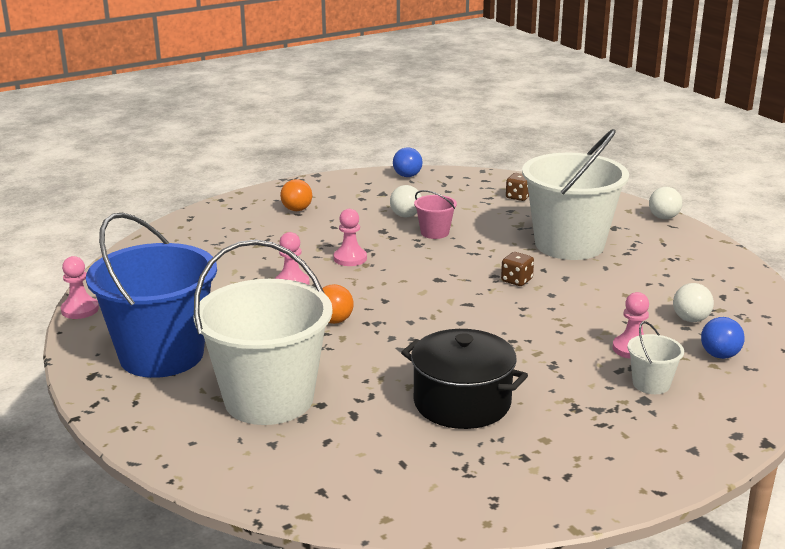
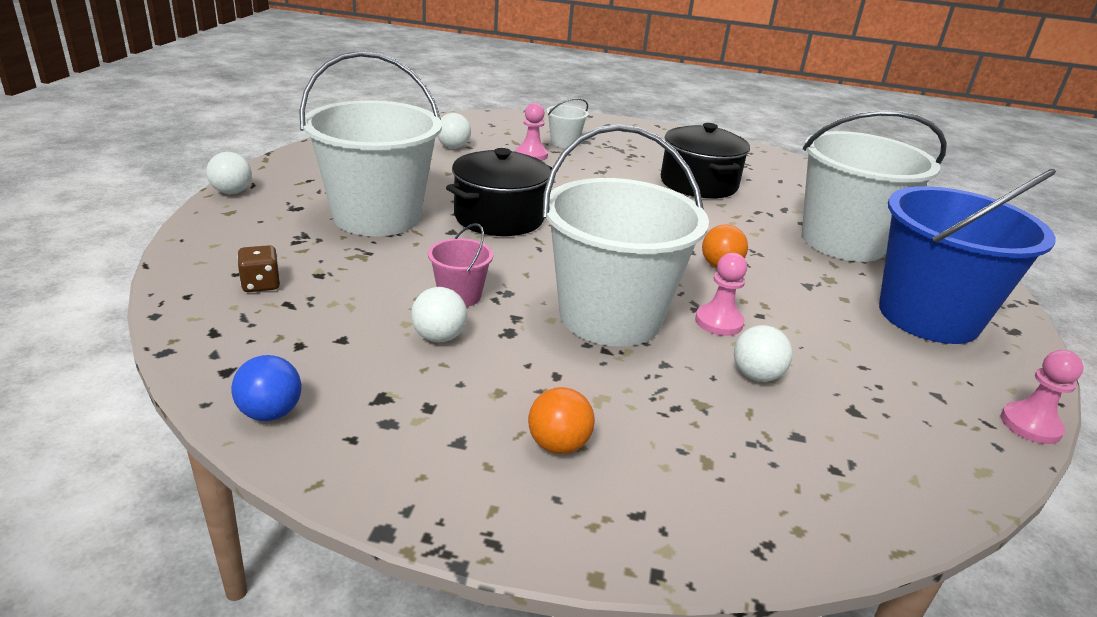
camera: 140 degrees left, 5 degrees up
pink pawn [334,209,367,266] -> white bucket [543,124,709,347]
brown dice [501,252,534,286] -> black pot [446,148,552,236]
blue ball [701,317,745,359] -> none
none -> white ball [734,325,792,382]

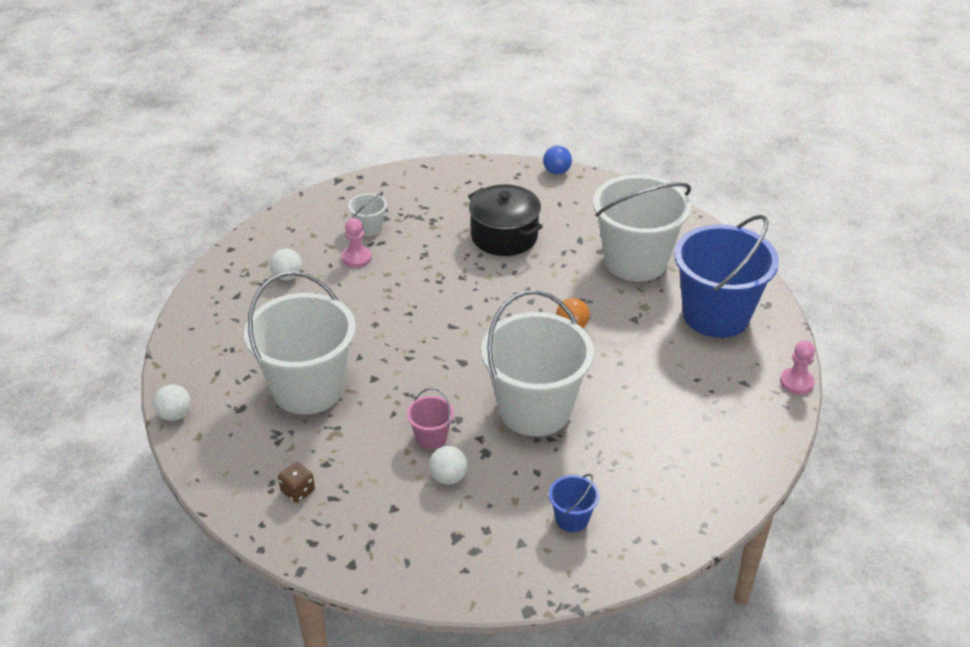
camera: 25 degrees left, 10 degrees up
blue ball [231,355,301,421] -> blue ball moved to [543,146,572,175]
black pot [446,148,552,236] -> none
orange ball [528,387,595,454] -> blue bucket [549,474,599,532]
pink pawn [695,253,747,336] -> none
white ball [734,325,792,382] -> none

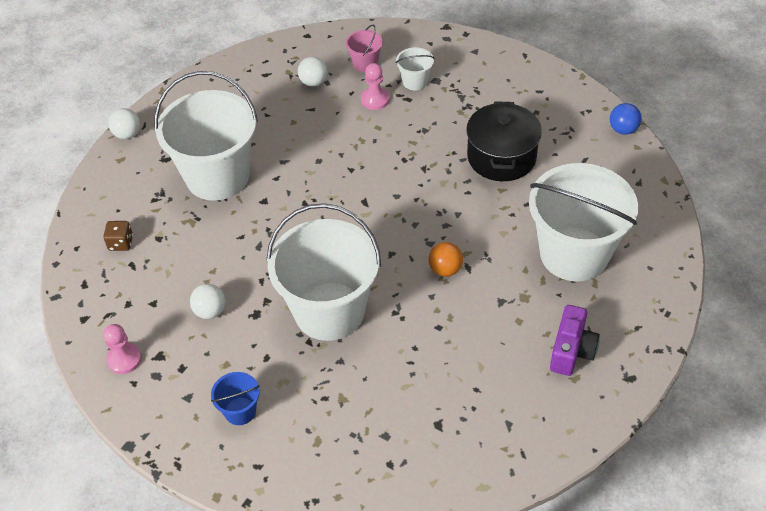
camera: 50 degrees right, 10 degrees up
pink bucket [407,388,454,449] -> pink bucket moved to [346,25,383,72]
blue bucket [674,215,779,338] -> purple camera [550,305,600,376]
pink pawn [780,340,815,395] -> pink pawn moved to [103,324,142,374]

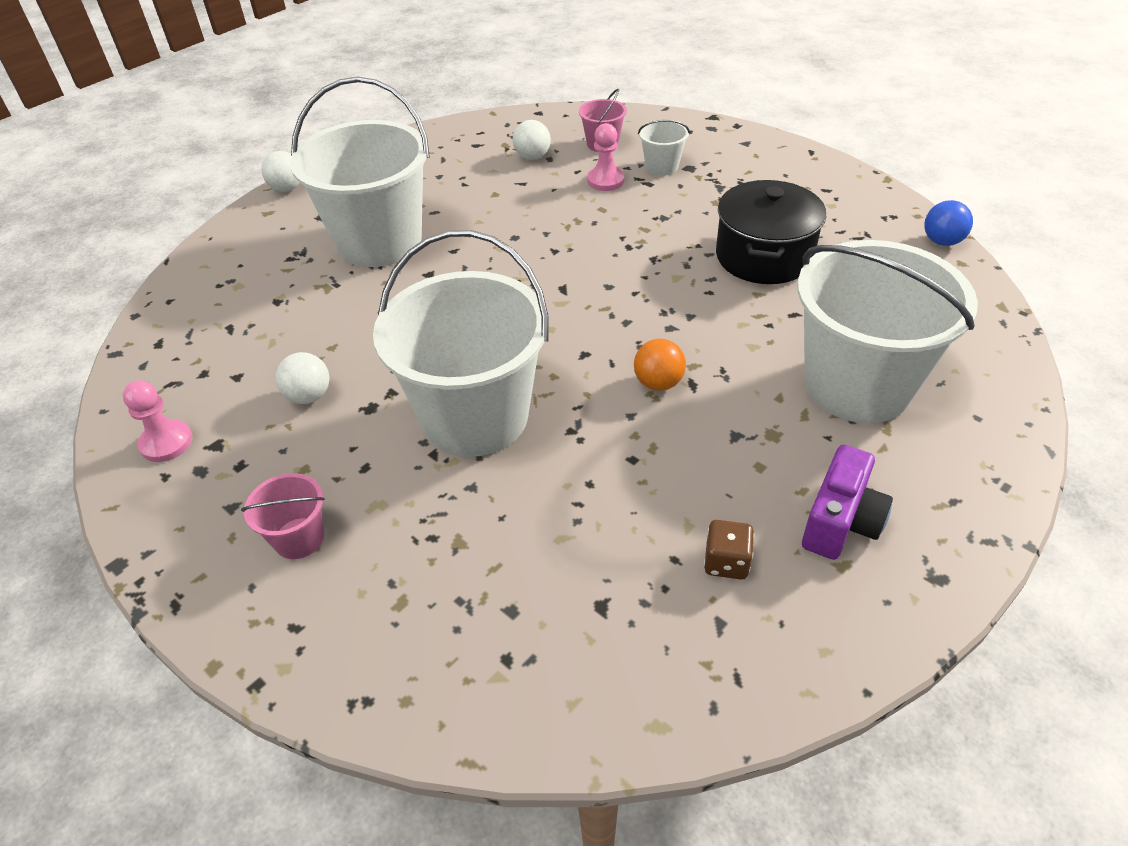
camera: 10 degrees right, 5 degrees down
brown dice [103,221,133,251] -> brown dice moved to [704,520,754,579]
blue bucket [211,372,260,425] -> pink bucket [241,473,325,559]

